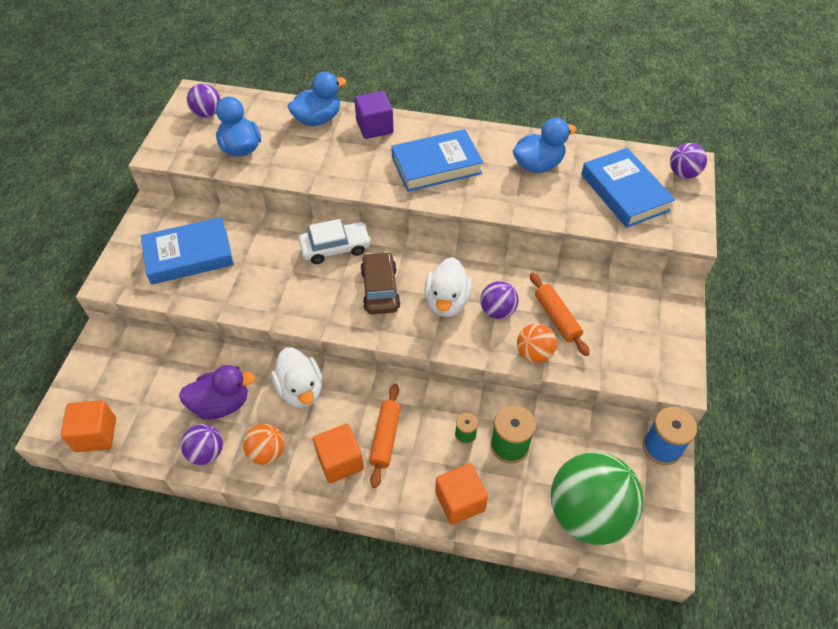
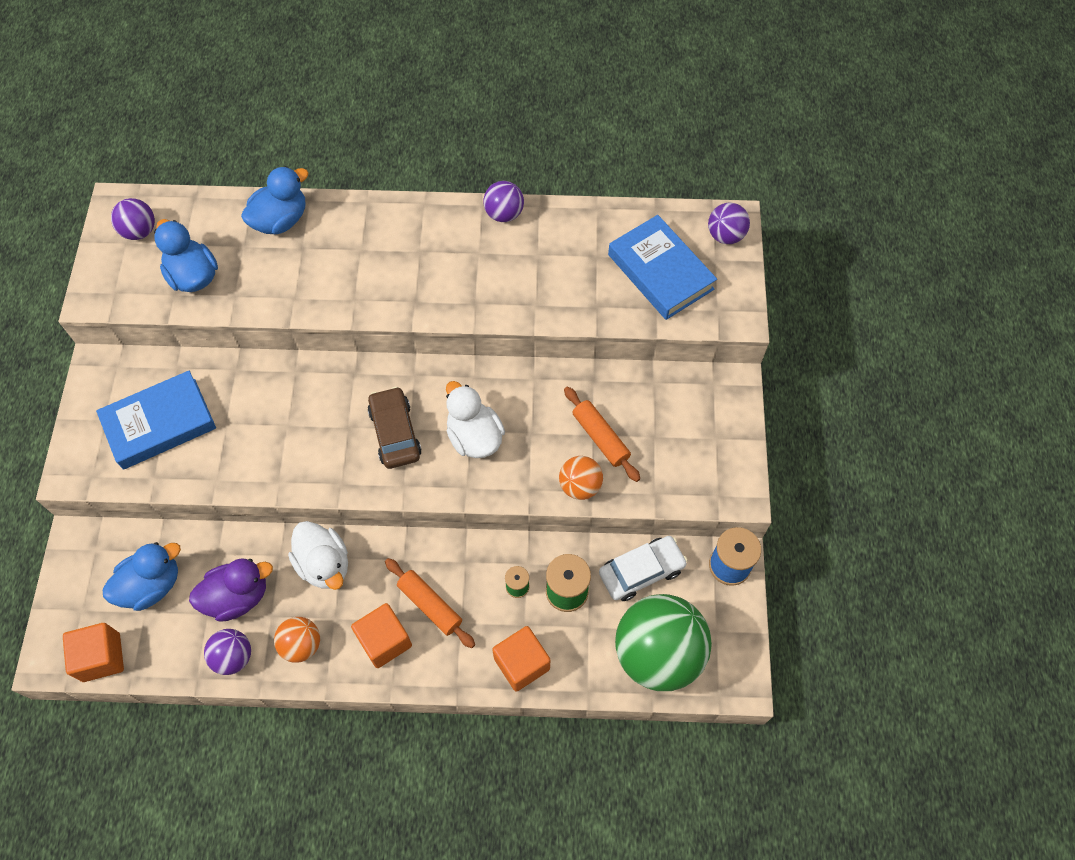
camera: 10 degrees left, 10 degrees up
white car [299,219,371,264] -> white car moved to [599,536,688,601]
purple cube [354,91,393,139] -> none
orange rolling pin [369,384,401,488] -> orange rolling pin turned 45 degrees counterclockwise [385,558,475,648]
blue book [391,129,483,192] -> none
white duck [424,257,472,317] -> white duck turned 150 degrees clockwise [446,381,505,458]
purple ball [480,281,519,319] -> purple ball moved to [483,181,524,222]
blue duck [513,118,577,173] -> blue duck moved to [103,542,181,611]

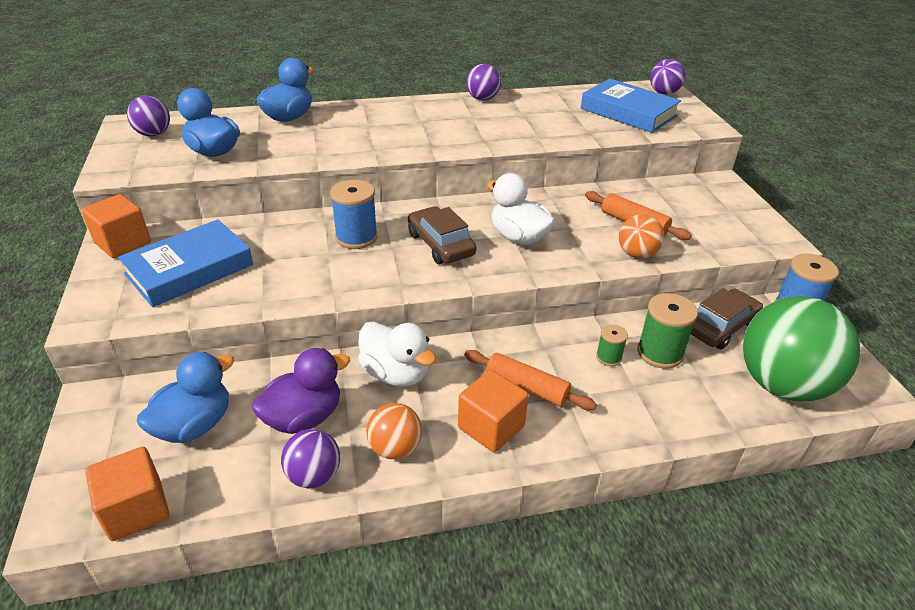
camera: 15 degrees left, 25 degrees down
orange cube [492,626,550,691] -> orange cube moved to [82,194,151,258]
white car [599,536,688,601] -> brown car [691,288,763,350]
none -> blue spool [330,180,378,249]

